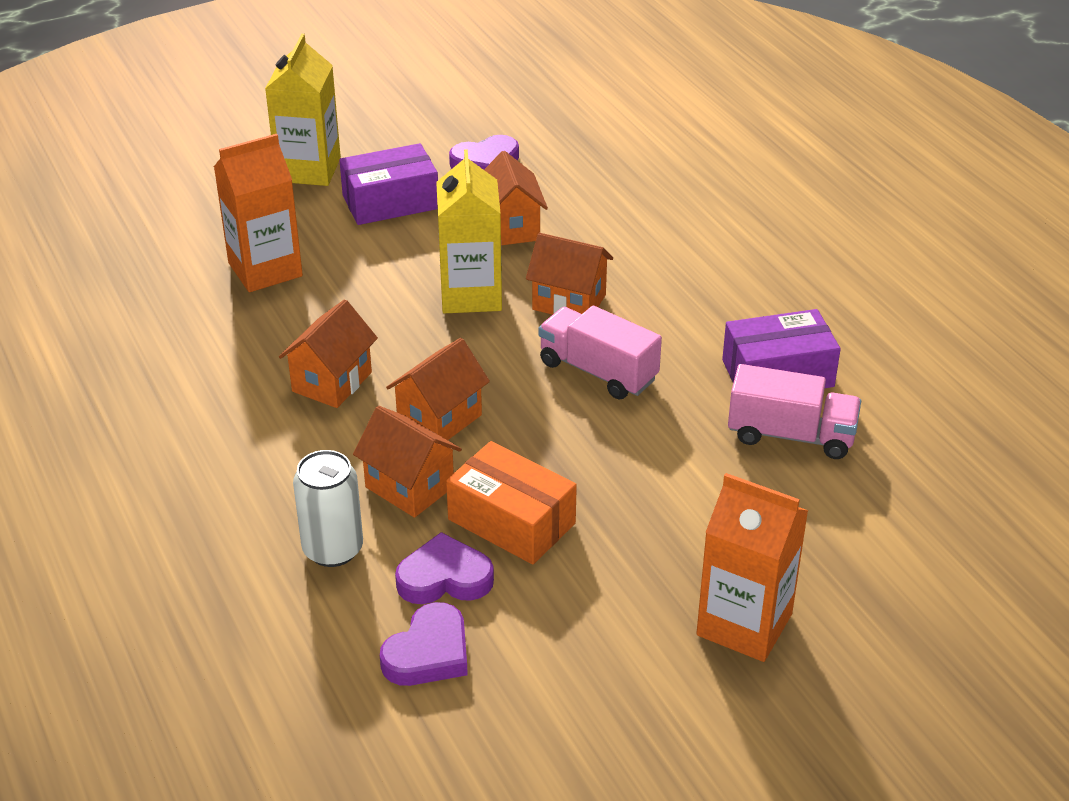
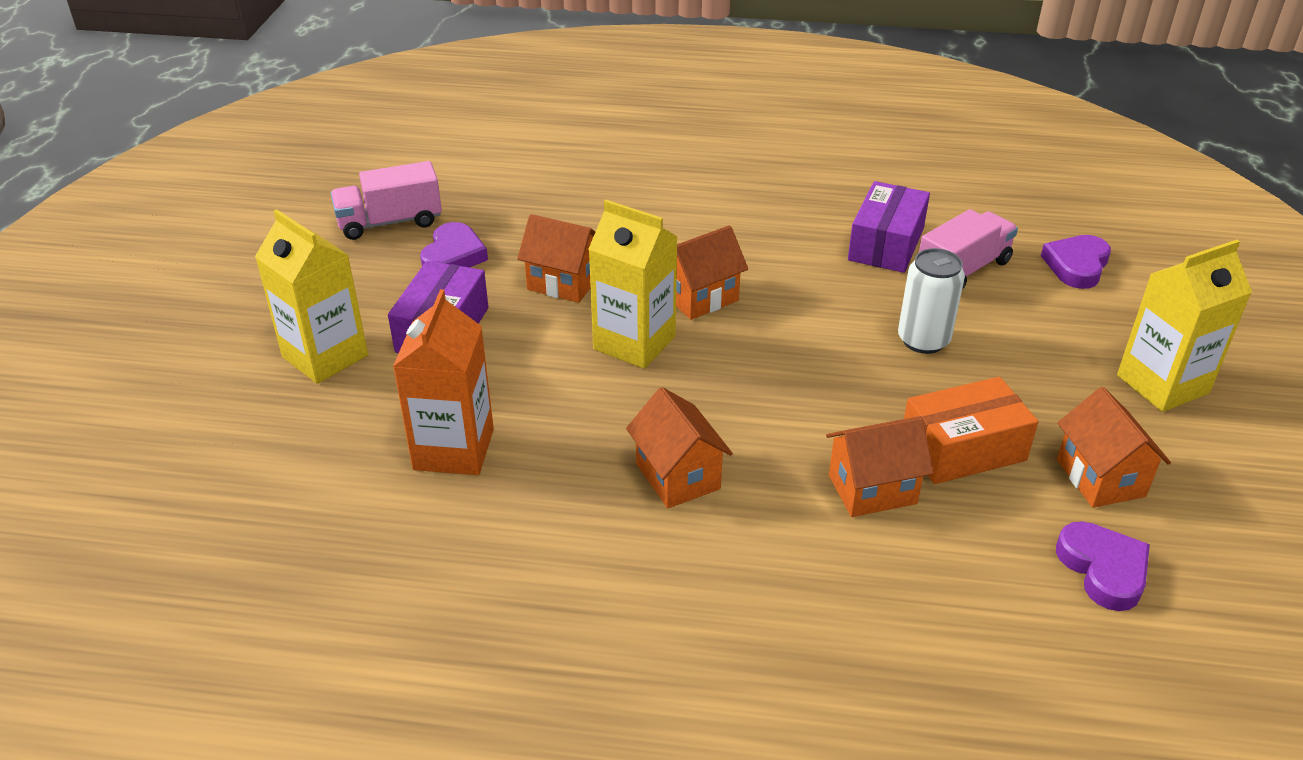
camera: 55 degrees left, 0 degrees up
white can [293,450,363,567] -> white can moved to [898,248,965,354]
orange house [386,338,490,440] -> orange house moved to [1057,387,1171,508]
purple heart [395,532,494,604] -> purple heart moved to [1041,235,1111,289]
pink truck [538,306,662,399] -> pink truck moved to [331,161,442,240]
orange carton [696,473,808,662] -> yellow carton [1117,240,1252,412]

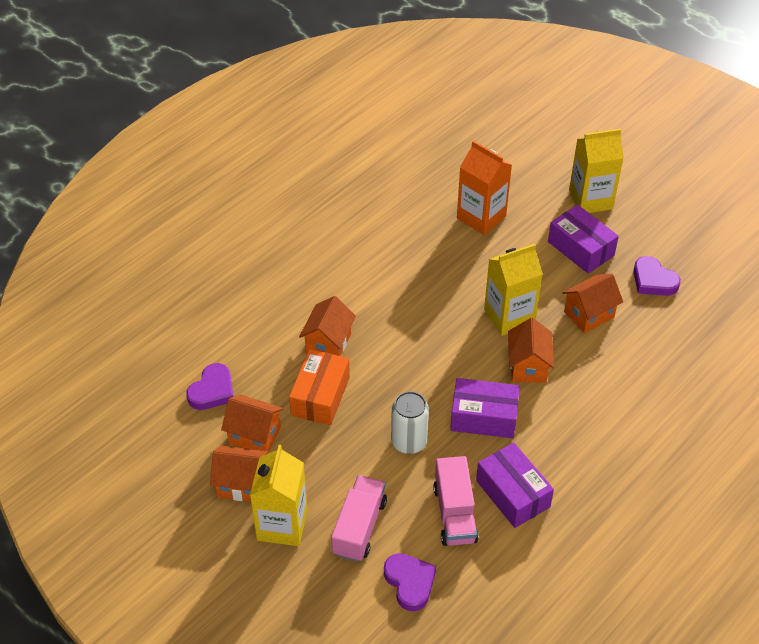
camera: 125 degrees right, 10 degrees up
pink truck [331,161,442,240] -> pink truck moved to [331,475,387,562]
orange house [626,387,733,508] -> orange house moved to [210,445,268,502]
purple heart [1056,521,1150,611] -> purple heart turned 75 degrees counterclockwise [186,363,233,410]
none -> purple box [450,378,520,438]

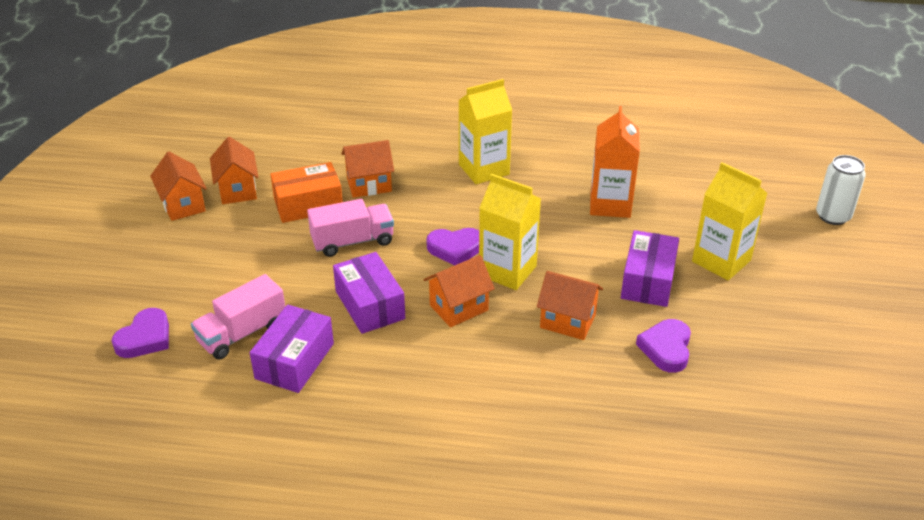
camera: 55 degrees right, 10 degrees down
purple heart [186,363,233,410] -> purple heart moved to [426,228,479,266]
yellow carton [250,445,307,546] -> yellow carton moved to [459,79,512,184]
pink truck [331,475,387,562] -> pink truck moved to [307,199,394,257]
white can [391,391,429,454] -> white can moved to [816,155,866,225]

